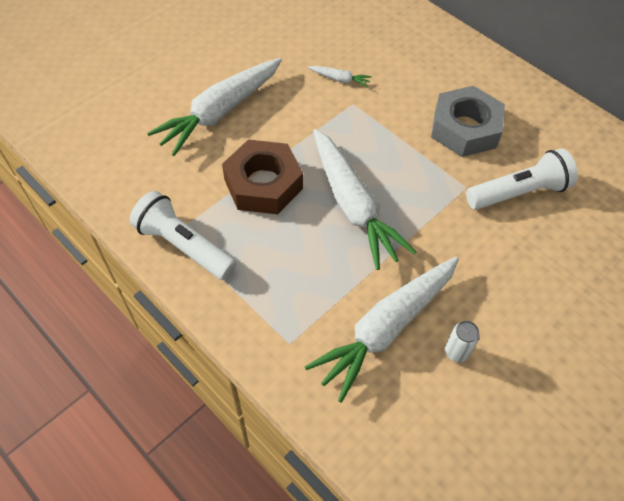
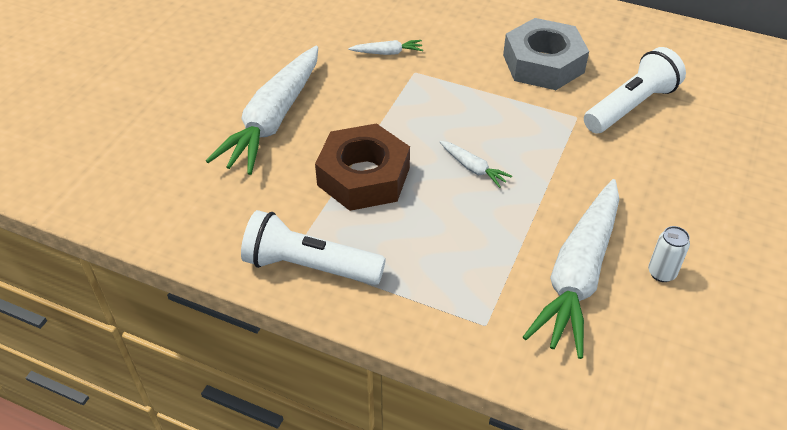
camera: 20 degrees left, 10 degrees down
white carrot [313,129,417,270] -> white carrot [439,141,512,188], size x0.41

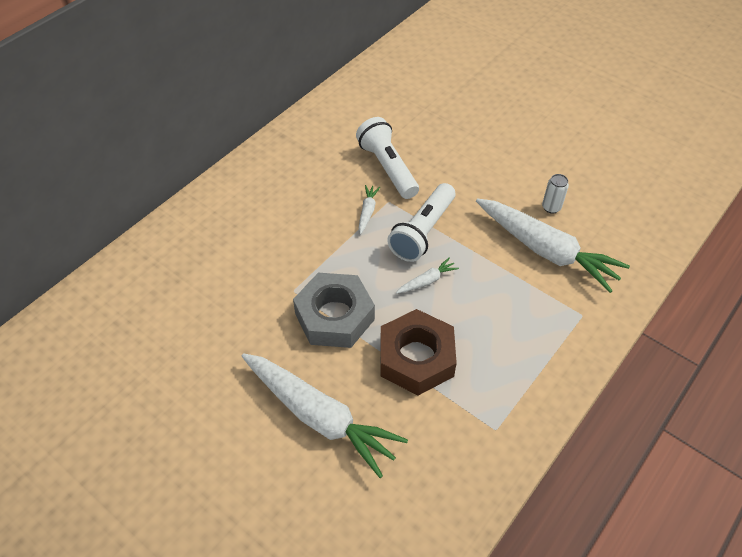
camera: 75 degrees left, 5 degrees up
white flashlight [241,210,386,285] -> white flashlight moved to [387,183,455,262]
white carrot [348,40,423,55] -> white carrot moved to [359,185,380,234]
grey nut [503,18,589,90] -> grey nut moved to [293,273,375,348]

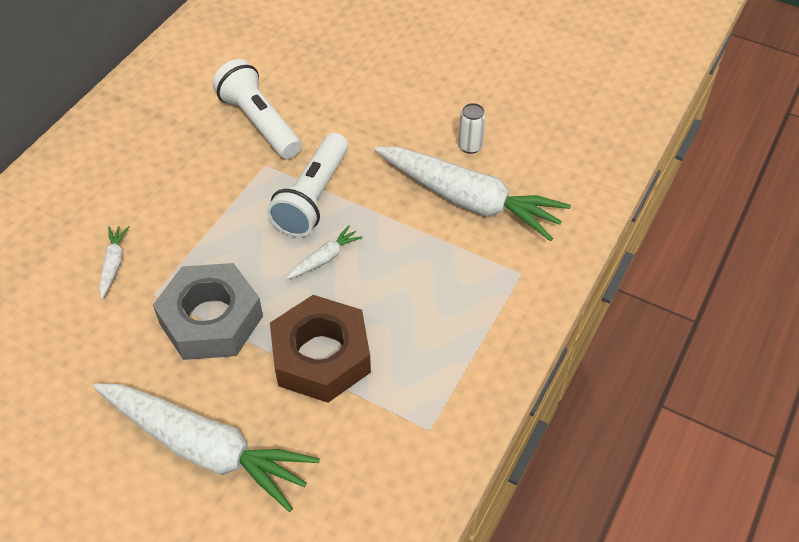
camera: 10 degrees left, 0 degrees up
white carrot [359,185,380,234] -> white carrot moved to [99,226,129,299]

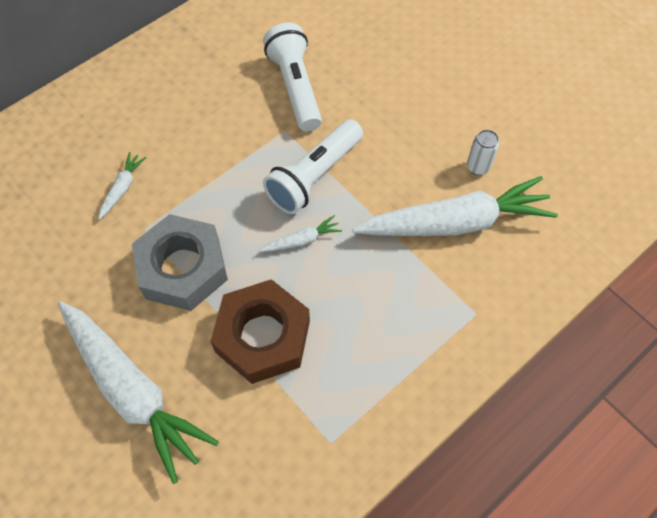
camera: 20 degrees right, 10 degrees up
white carrot [375,147,571,241] -> white carrot turned 60 degrees counterclockwise [352,176,558,236]

